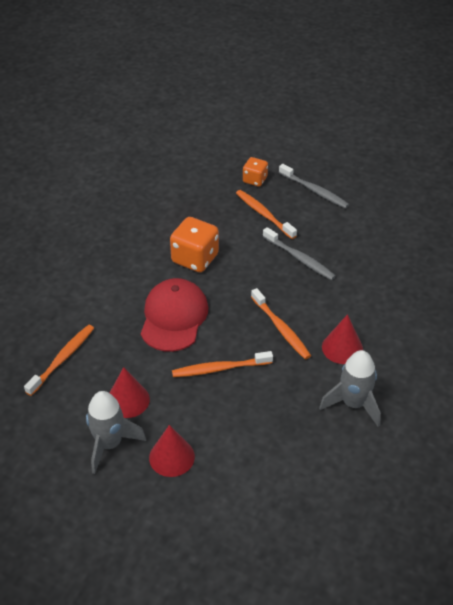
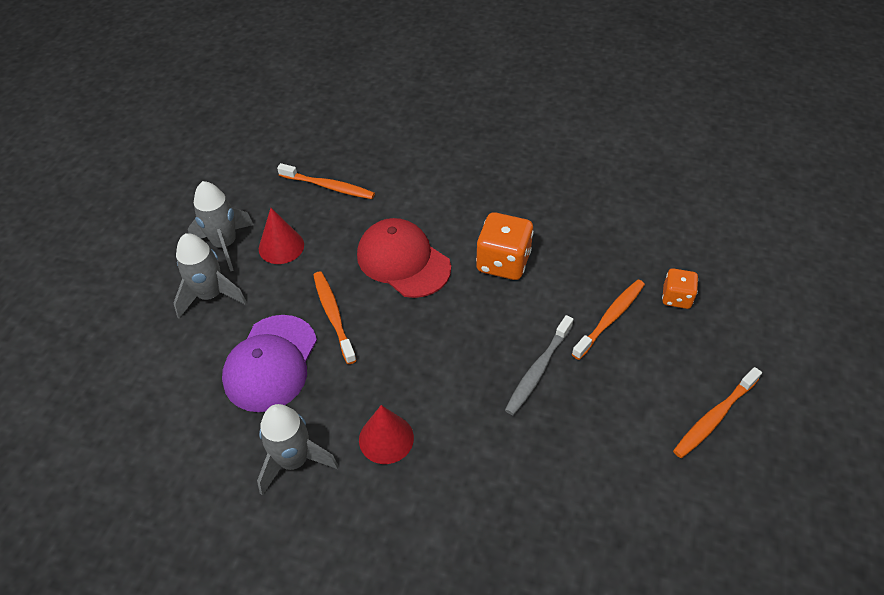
camera: 80 degrees right, 5 degrees up
red cap [141,278,208,352] -> red cap turned 135 degrees counterclockwise [357,218,451,298]
red cone [149,425,195,477] -> grey rocket [174,233,247,318]
orange toothbrush [251,288,311,360] -> orange toothbrush moved to [673,367,762,458]
grey toothbrush [279,164,349,209] -> none
none -> purple cap [222,315,317,412]

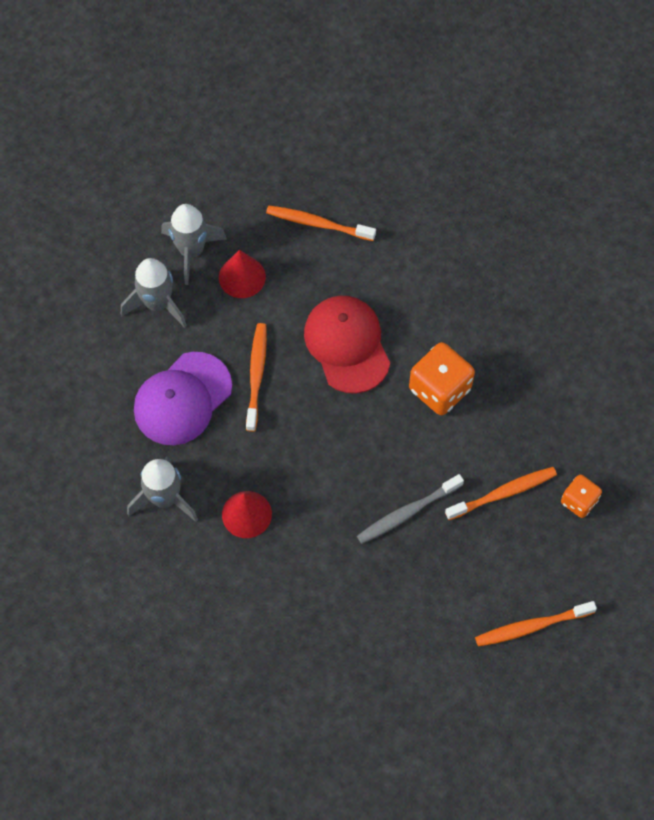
camera: 25 degrees right, 15 degrees up
orange toothbrush [277,163,375,199] -> orange toothbrush turned 150 degrees clockwise [266,205,376,241]

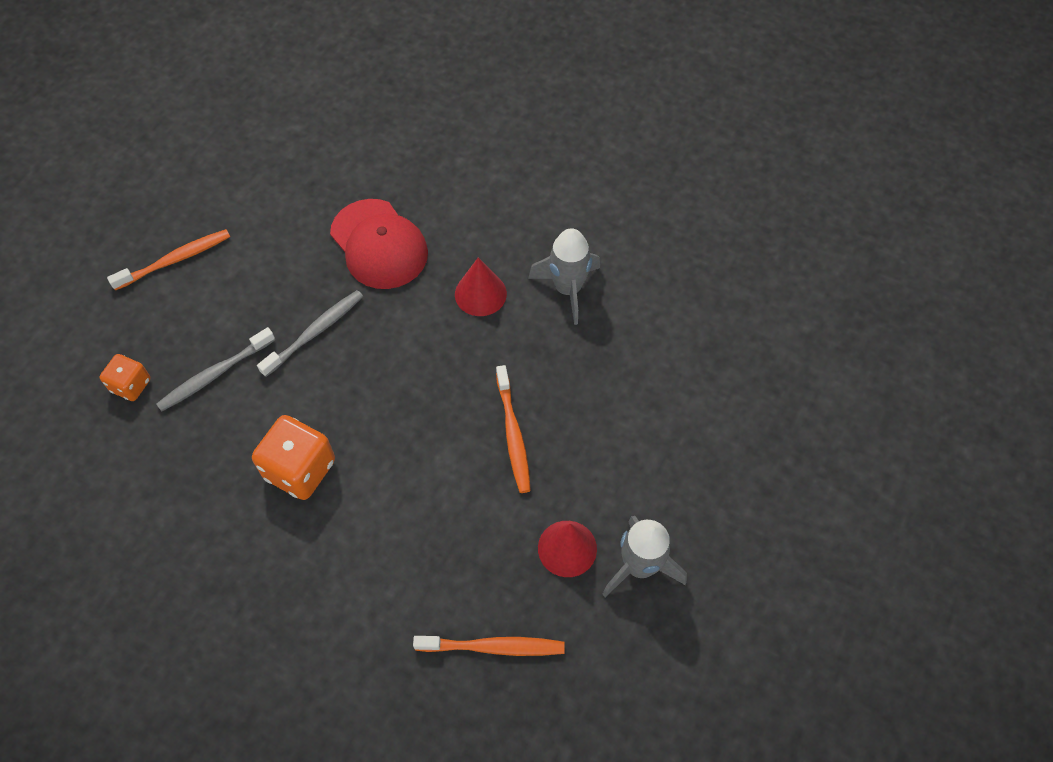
camera: 165 degrees right, 5 degrees down
grey rocket [121,258,187,328] -> none
purple cap [134,352,232,445] -> none
red cap [304,296,390,394] -> red cap moved to [330,199,428,289]
orange toothbrush [445,467,557,520] -> grey toothbrush [156,327,275,411]

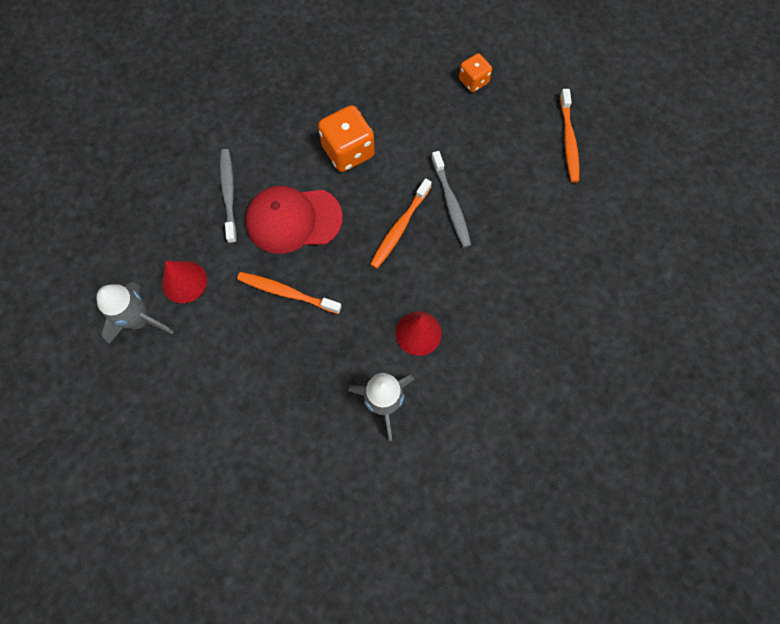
camera: 120 degrees right, 10 degrees up
grey toothbrush [156,327,275,411] -> grey toothbrush moved to [220,149,237,243]
red cap [330,199,428,289] -> red cap moved to [245,186,343,254]
orange toothbrush [413,636,565,656] -> orange toothbrush moved to [370,178,432,269]

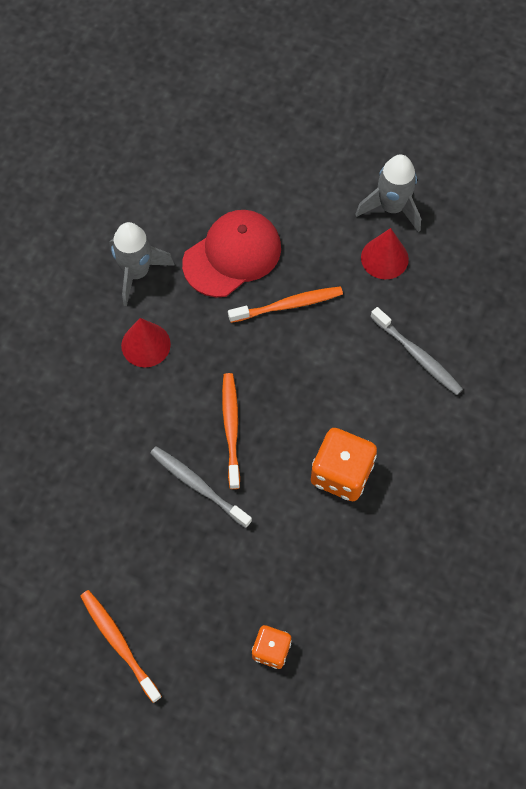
camera: 145 degrees right, 5 degrees down
red cap [245,186,343,254] -> red cap moved to [182,210,281,297]

